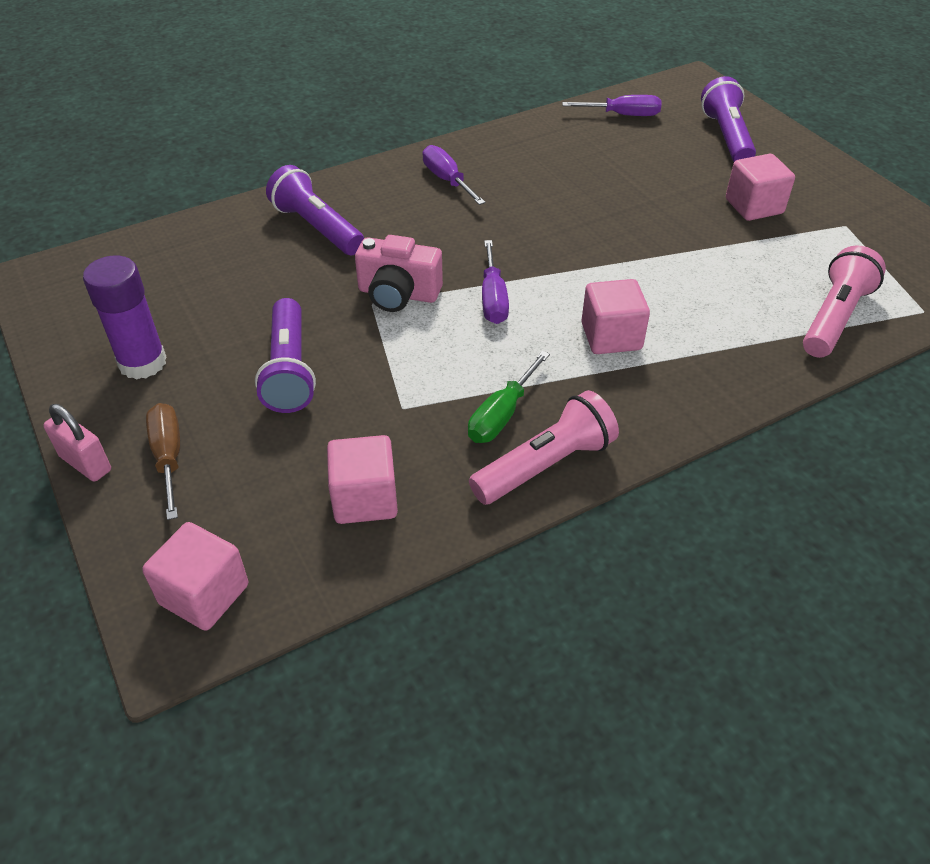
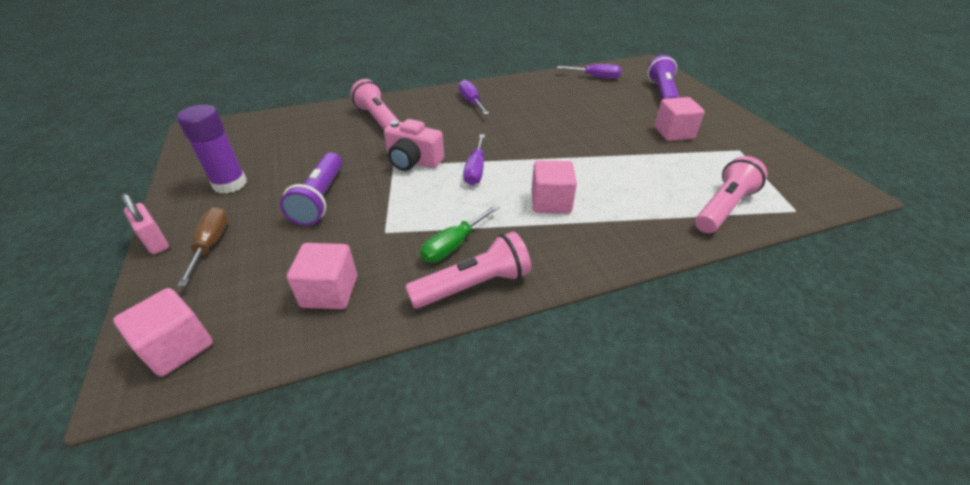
camera: 10 degrees right, 5 degrees down
purple flashlight [266,165,364,255] -> pink flashlight [350,79,399,129]

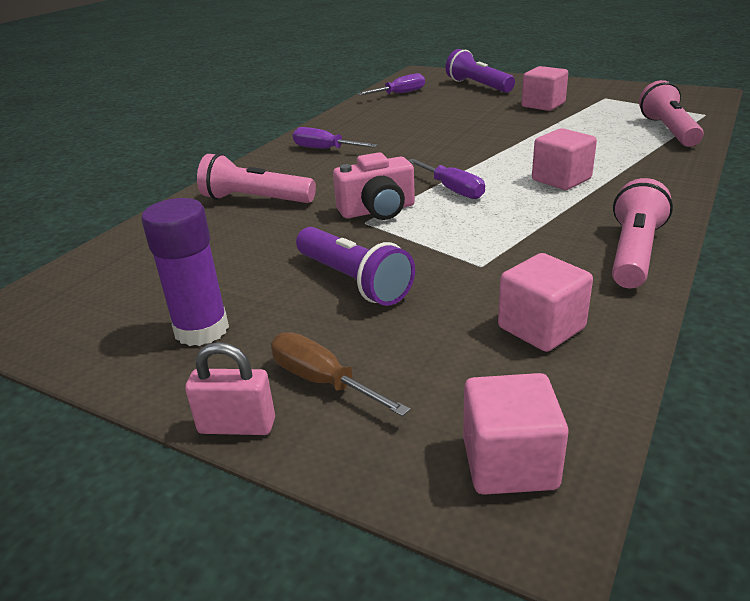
camera: 40 degrees left, 10 degrees down
green screwdriver [420,204,500,263] -> none

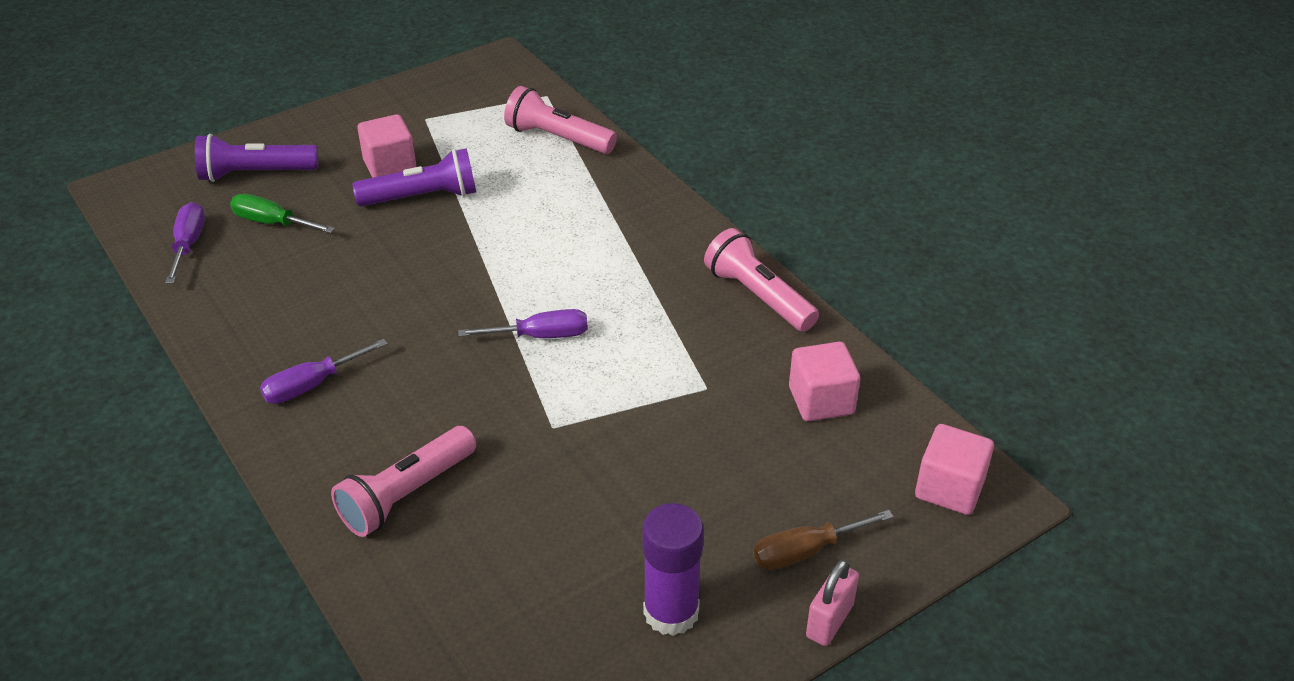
camera: 65 degrees left, 10 degrees up
purple flashlight [296,227,415,306] -> purple flashlight moved to [352,148,476,207]
pink camera [333,152,415,220] -> none
pink cube [532,128,597,190] -> none
none -> green screwdriver [230,194,335,233]

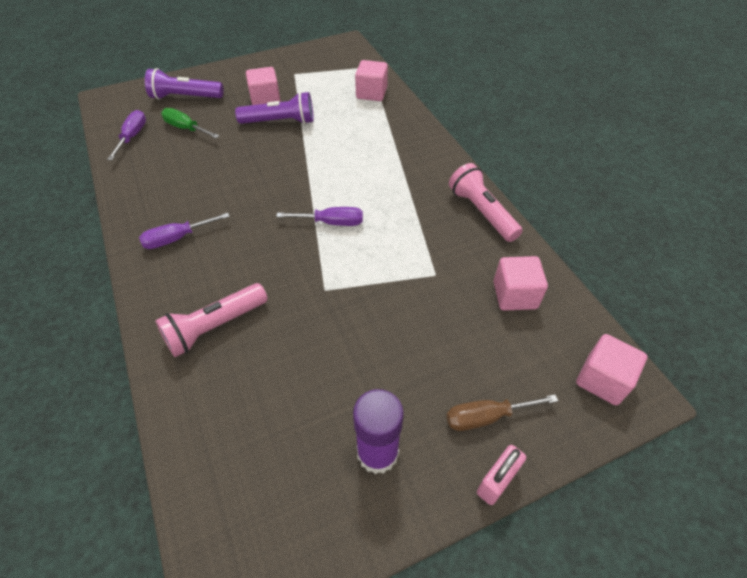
camera: 10 degrees right, 10 degrees up
pink flashlight [504,86,617,154] -> pink cube [355,60,388,101]

